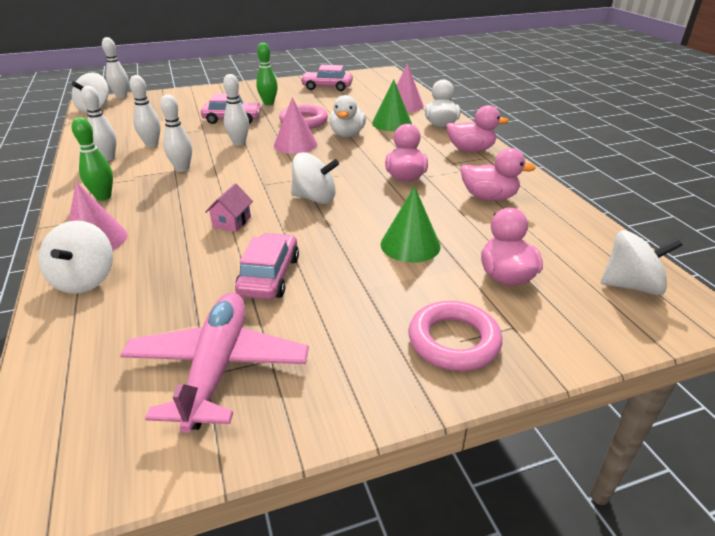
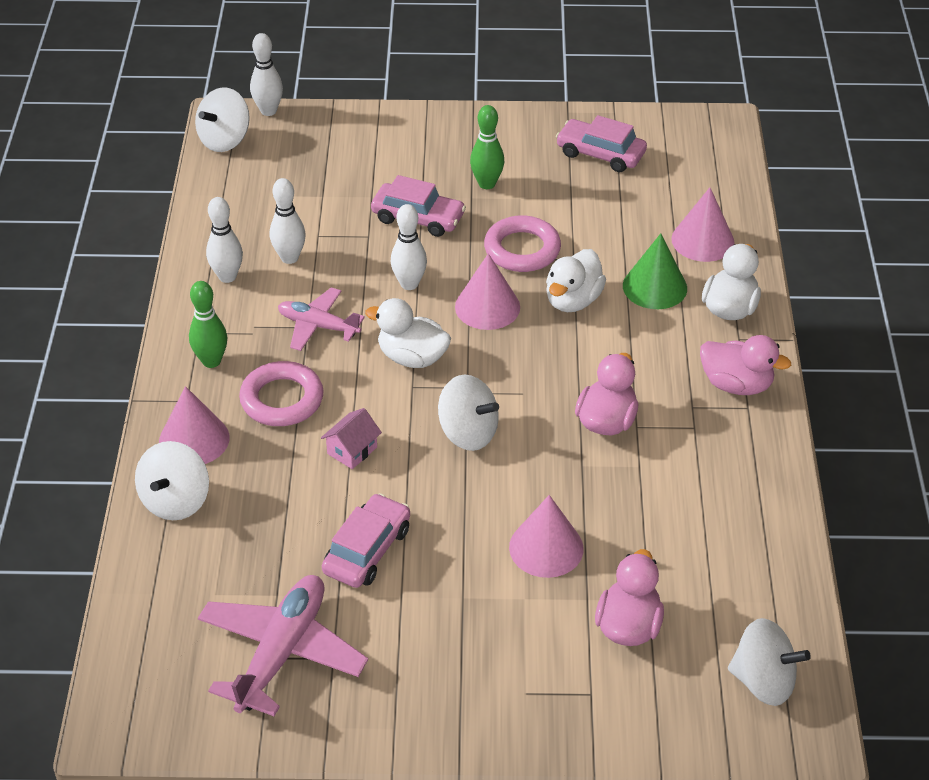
camera: 20 degrees right, 10 degrees up
white bowling pin [160,94,192,172] -> pink plane [278,287,365,351]
green cone [381,186,441,263] -> pink cone [509,495,584,578]
pink ring [408,301,502,371] -> pink ring moved to [239,361,324,426]
pink duck [460,148,536,201] -> none
none -> white duck [365,298,451,368]

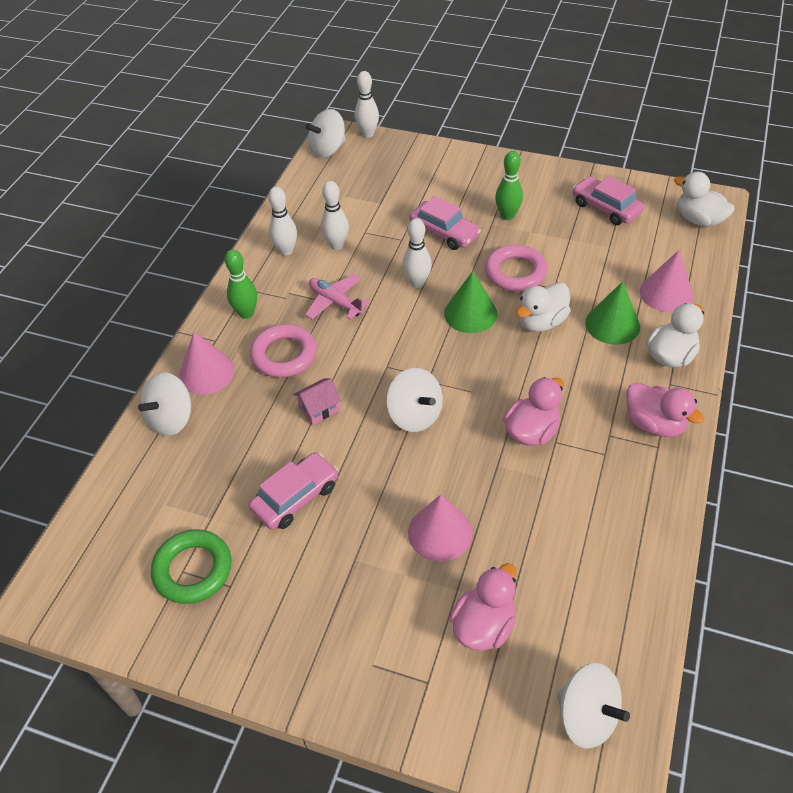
camera: 20 degrees right, 5 degrees up
pink plane [198,575,368,716] -> green ring [151,529,231,604]
white duck [365,298,451,368] -> white duck moved to [674,172,735,227]
pink cone [455,253,520,330] -> green cone [444,271,497,333]

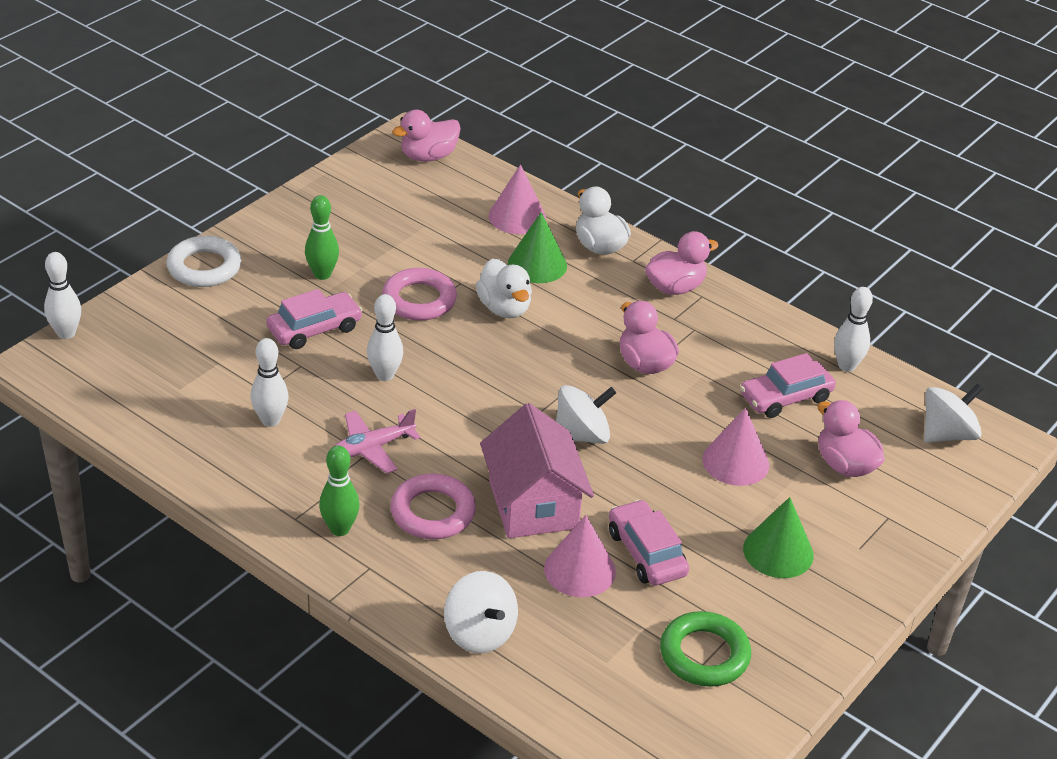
camera: 75 degrees left, 10 degrees down
pink cone [179,332,234,394] -> pink cone moved to [544,515,616,597]
white bowling pin [268,187,297,256] -> white bowling pin moved to [834,287,873,372]
pink house [293,378,342,425] -> pink house [480,403,594,538], size x2.21
white spinning top [306,109,346,158] -> none
green cone [444,271,497,333] -> green cone moved to [743,497,814,578]
pink car [573,176,644,225] -> pink car moved to [740,353,836,418]
white duck [674,172,735,227] -> pink duck [392,110,461,162]
none -> white ring [166,236,241,287]

